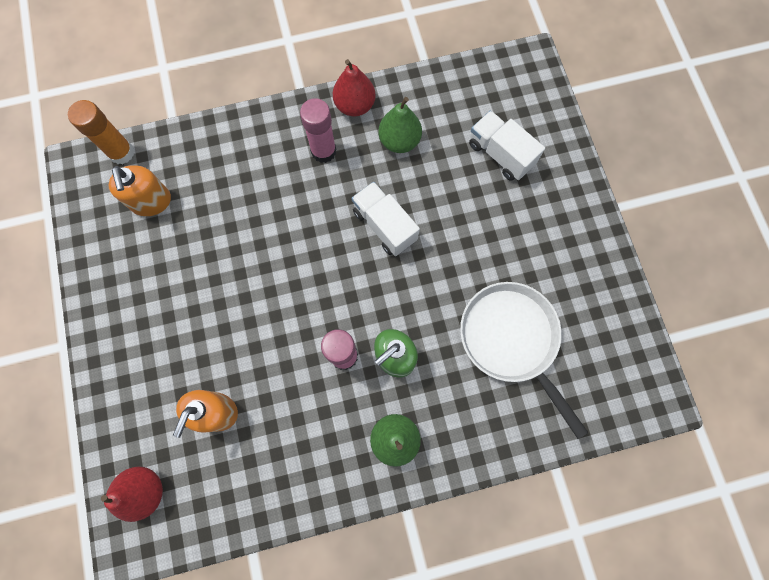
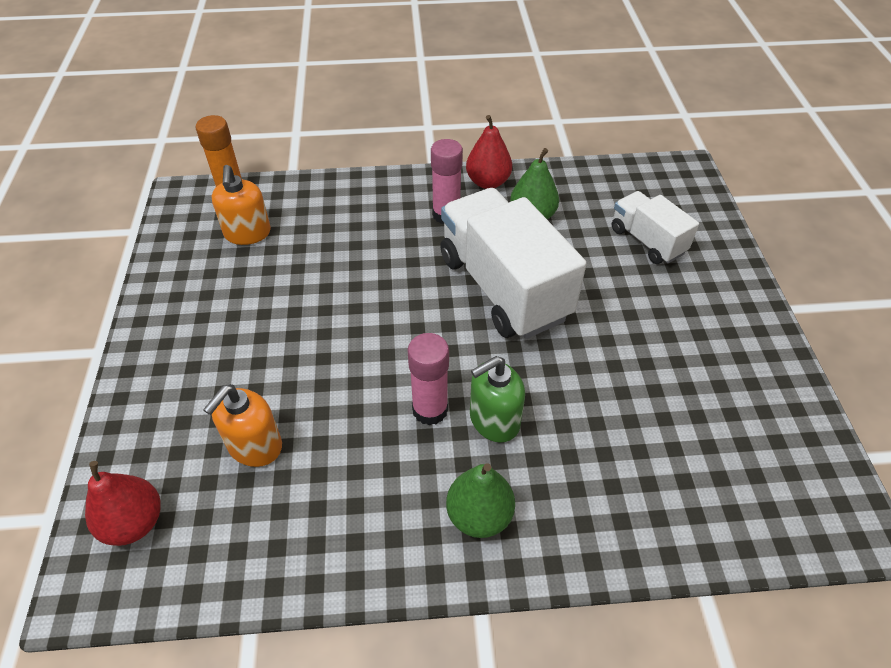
camera: 10 degrees right, 25 degrees down
white truck [351,182,420,256] -> white truck [440,188,587,339], size x1.85
white pan [460,282,588,439] -> none

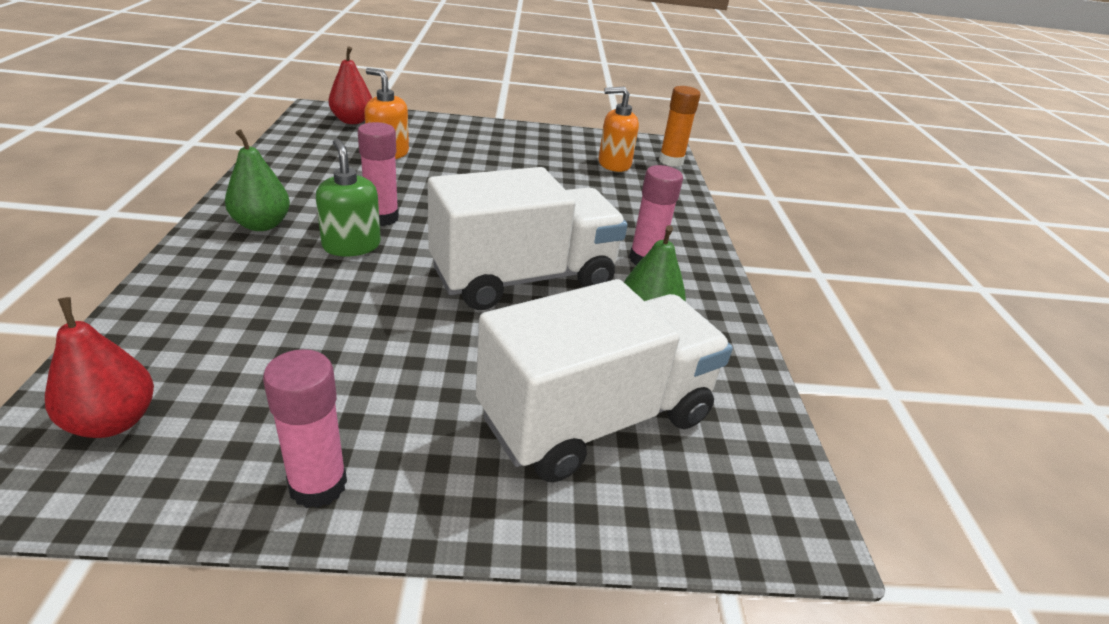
camera: 90 degrees right, 15 degrees down
red pear [466,115,512,189] -> red pear moved to [45,297,154,438]
white truck [612,191,699,264] -> white truck [476,279,733,483], size x1.85
none -> pink glue stick [263,349,347,508]

